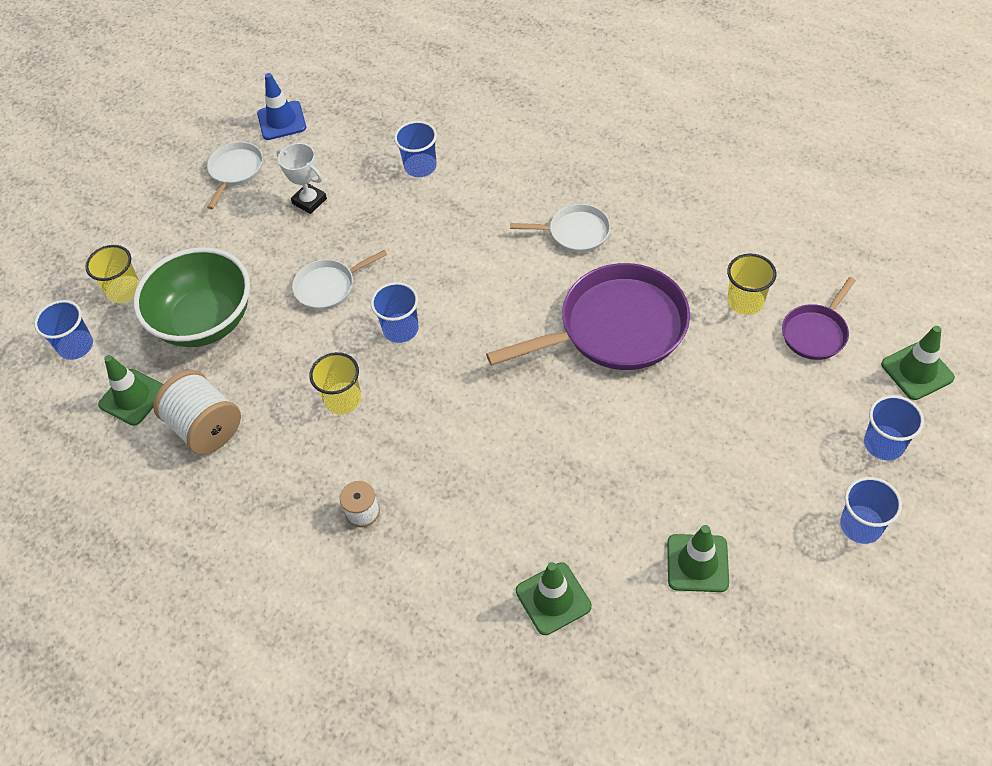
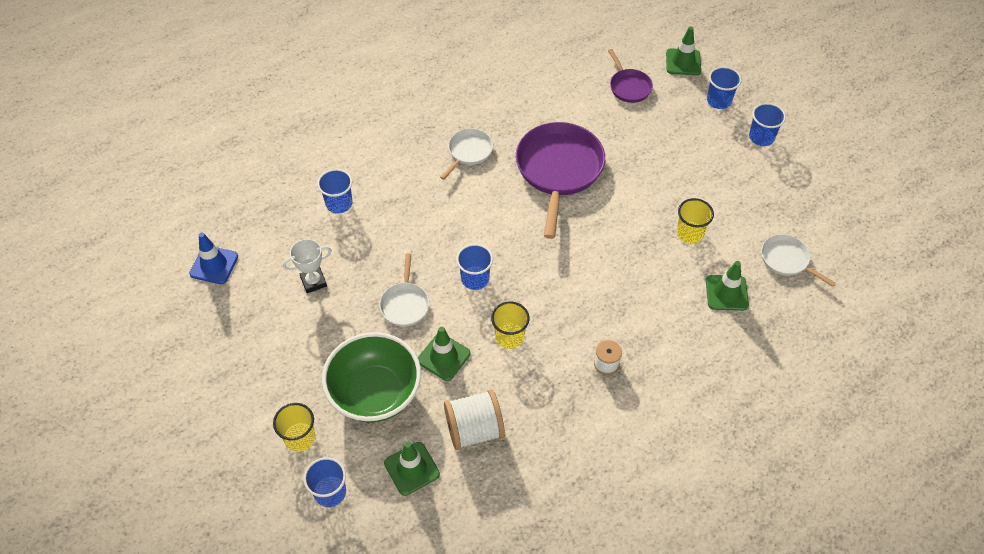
camera: 65 degrees left, 0 degrees up
white pan [207,142,263,209] -> white pan moved to [761,234,836,287]
green traffic cone [667,525,729,592] -> green traffic cone moved to [418,327,470,381]
yellow cup [727,253,776,315] -> yellow cup moved to [677,198,714,244]

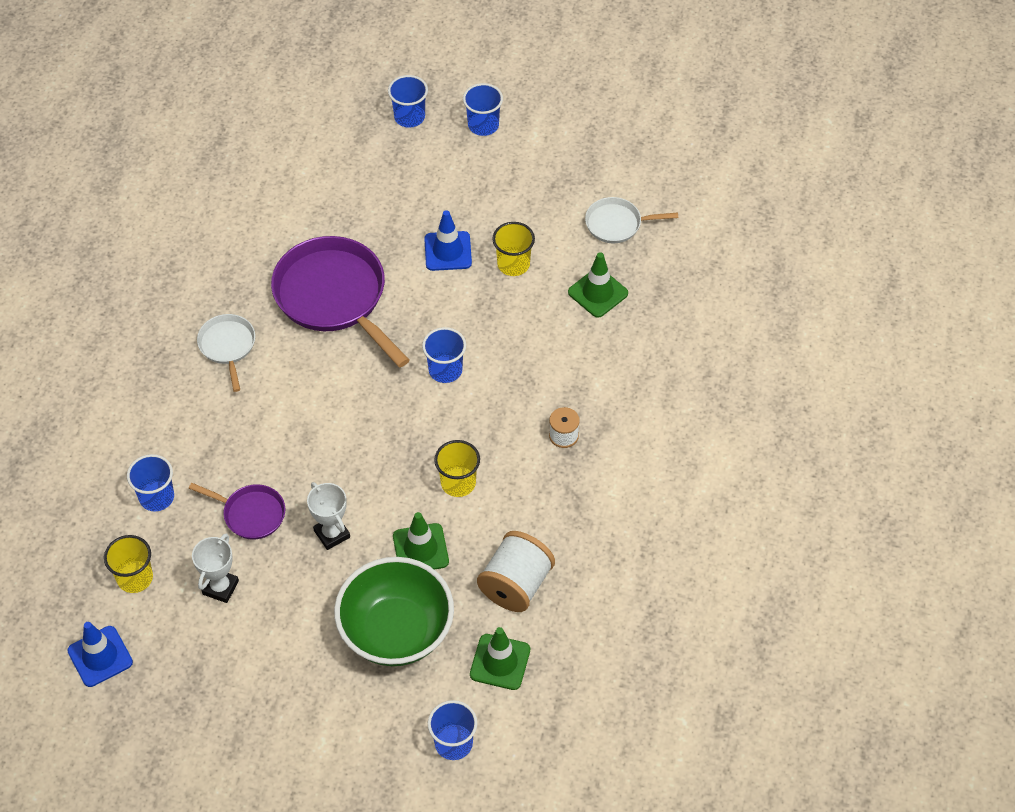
camera: 45 degrees left, 0 degrees up
yellow cup [273,403,315,452] -> yellow cup moved to [104,535,153,593]
white pan [379,254,429,326] -> white trophy [307,482,350,550]
blue cup [456,244,493,290] -> blue cup moved to [422,327,466,383]
purple pan [608,49,653,103] -> purple pan moved to [189,483,285,540]
green traffic cone [666,26,701,75] -> none
none -> blue traffic cone [424,210,472,271]

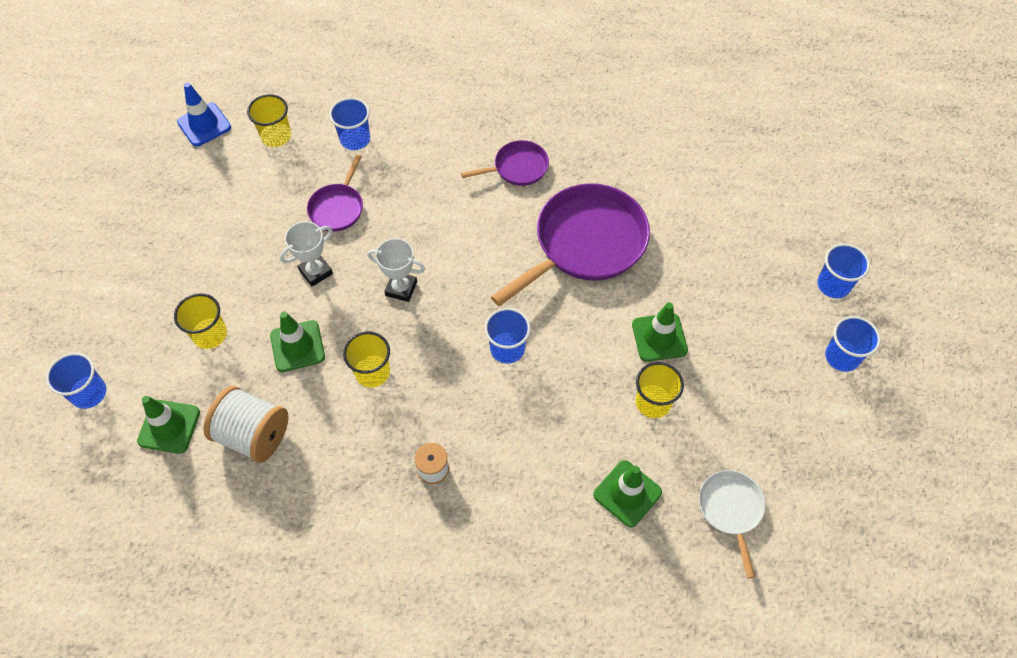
camera: 85 degrees right, 5 degrees up
white trophy [192,533,239,603] -> white trophy moved to [367,238,425,302]
white pan [197,314,255,392] -> purple pan [461,140,549,186]
green bowl [334,557,454,666] -> yellow cup [174,293,227,349]
blue traffic cone [424,210,472,271] -> green traffic cone [632,302,688,362]

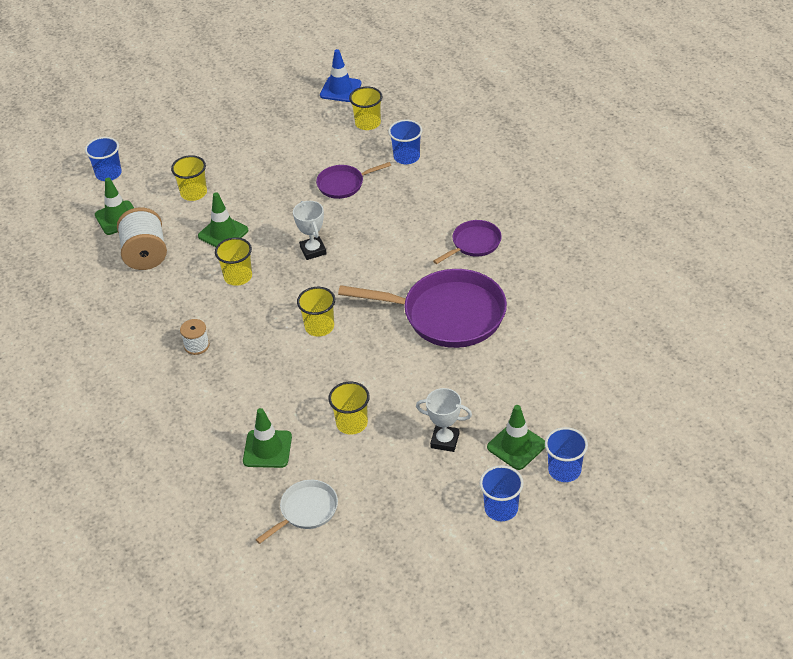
camera: 55 degrees right, 15 degrees down
white trophy [280,221,333,287] -> white trophy moved to [416,388,472,452]
purple pan [461,140,549,186] -> purple pan turned 75 degrees counterclockwise [433,220,502,264]
blue cup [485,308,531,364] -> yellow cup [297,287,335,337]
green traffic cone [632,302,688,362] -> green traffic cone moved to [487,405,545,470]

